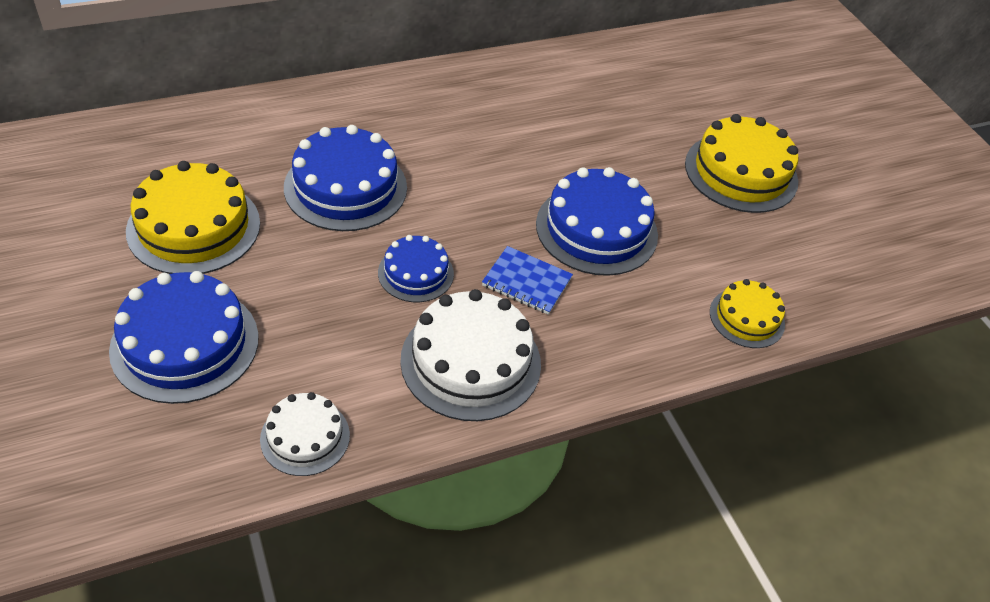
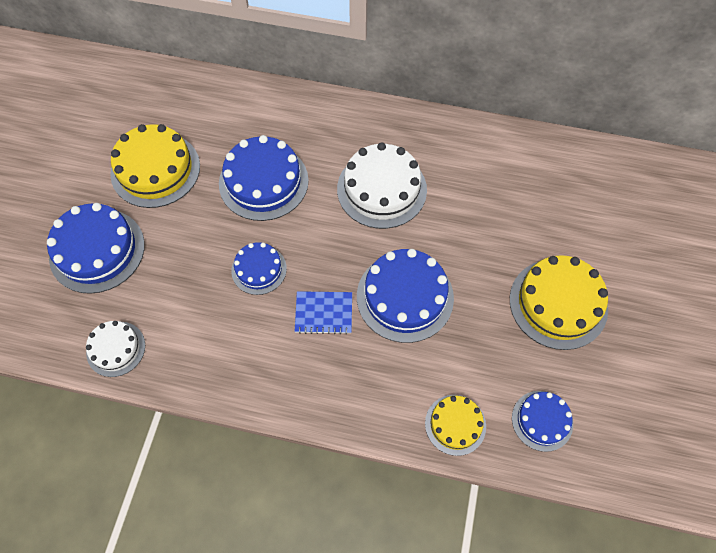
camera: 40 degrees right, 15 degrees up
white cake [400,289,541,421] -> white cake moved to [337,142,427,229]
blue notebook [482,246,573,315] -> blue notebook turned 60 degrees counterclockwise [295,291,352,334]
none -> blue cake [512,391,573,452]

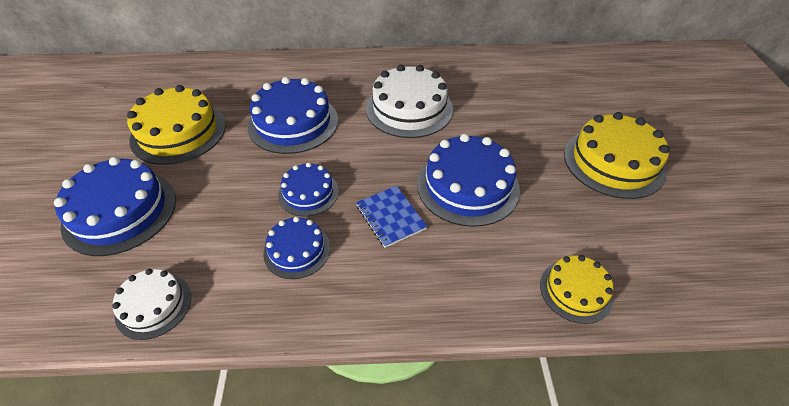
camera: 15 degrees left, 15 degrees down
blue notebook [295,291,352,334] -> blue notebook turned 75 degrees clockwise [356,186,427,248]
blue cake [512,391,573,452] -> blue cake moved to [263,216,330,279]

